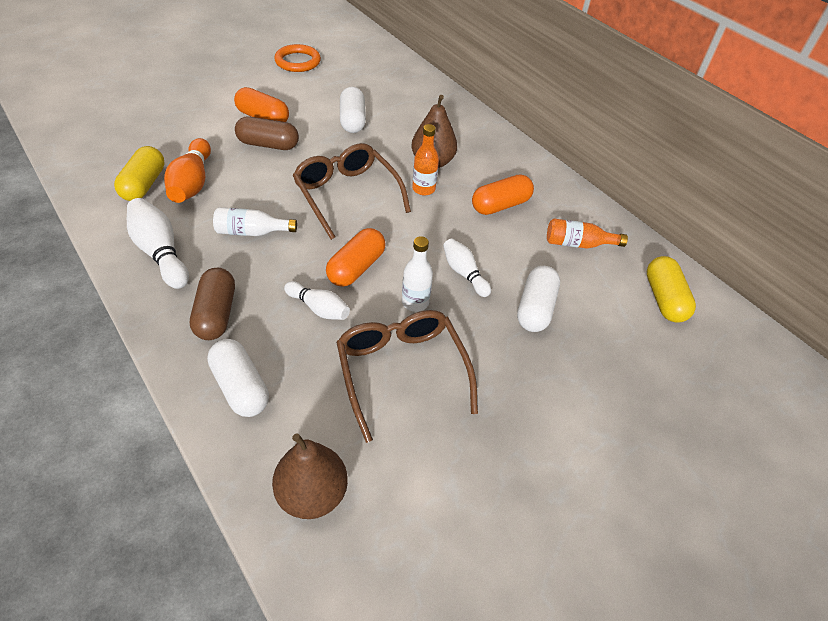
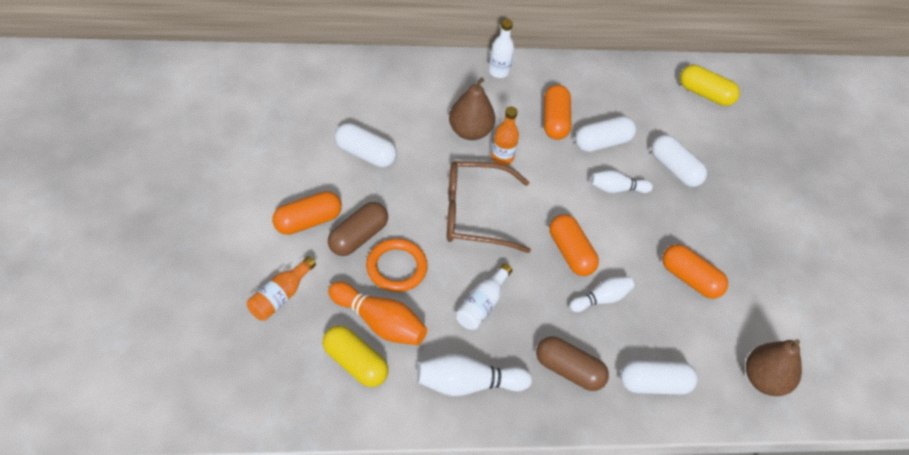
camera: 60 degrees left, 5 degrees up
orange ring [274,44,321,72] -> orange ring moved to [366,238,428,292]
brown glasses [336,310,478,443] -> orange capsule [662,244,728,299]
white bottle [402,236,433,312] -> white bottle moved to [488,19,514,78]
orange bottle [547,219,628,248] -> orange bottle moved to [247,256,316,321]
none -> white capsule [575,116,636,152]

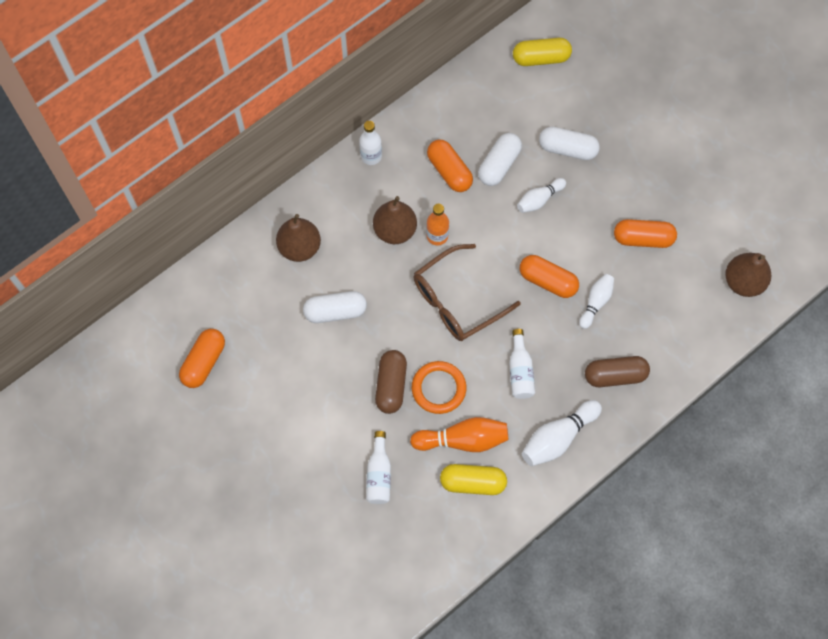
camera: 30 degrees left, 15 degrees up
orange bottle [247,256,316,321] -> white bottle [366,431,391,504]
orange capsule [272,191,342,235] -> orange capsule moved to [179,329,225,388]
white capsule [620,360,698,395] -> none
none -> brown pear [276,214,321,262]

